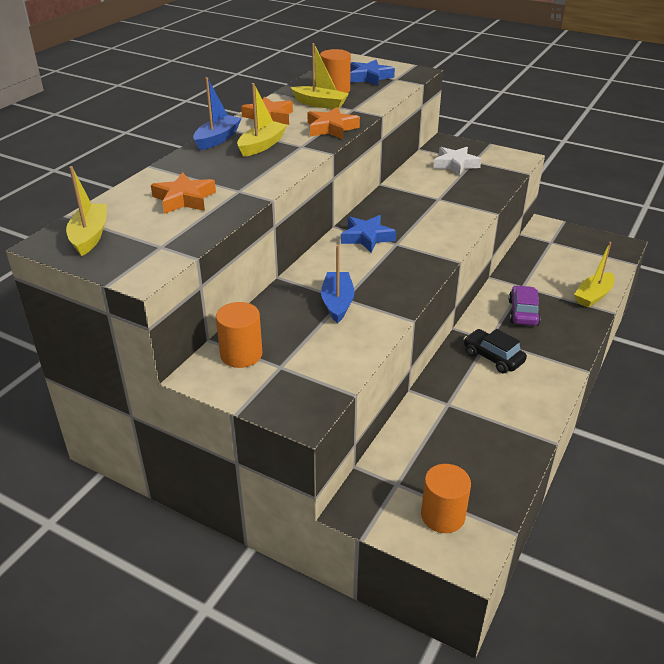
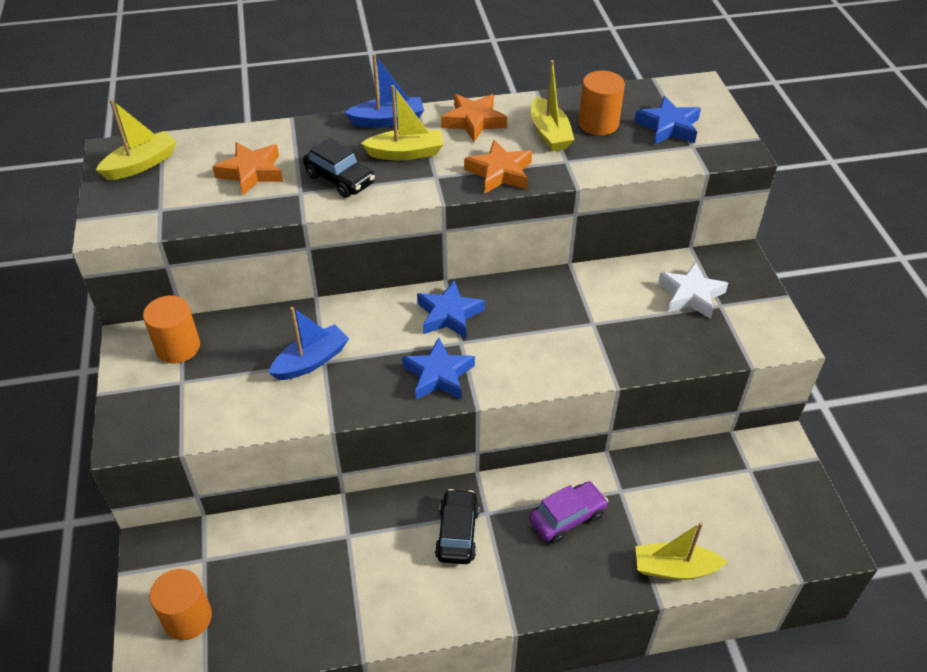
camera: 50 degrees right, 10 degrees up
none -> black car [303,138,375,198]
none -> blue star [402,337,475,400]

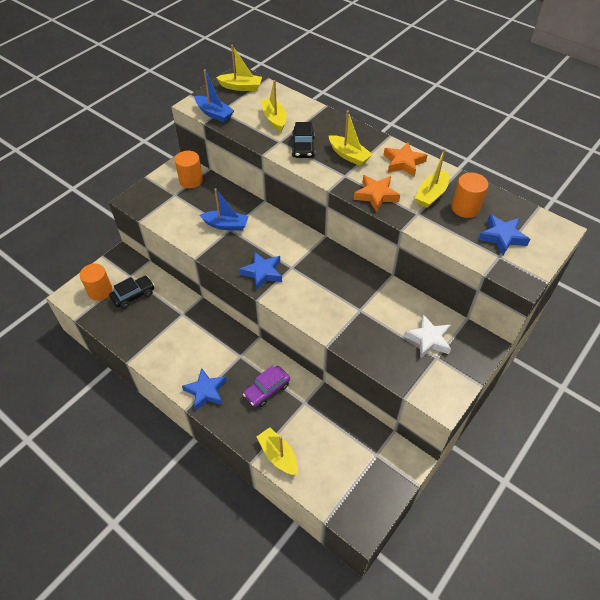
camera: 50 degrees right, 5 degrees up
orange star [212,142,283,196] -> yellow boat [261,80,286,132]
blue boat [344,54,424,128] -> blue boat moved to [195,70,234,122]
blue star [417,280,485,338] -> blue star moved to [182,368,227,411]
black car [435,489,480,564] -> black car moved to [109,276,154,309]
purple car [529,481,608,544] -> purple car turned 120 degrees clockwise [243,366,290,407]

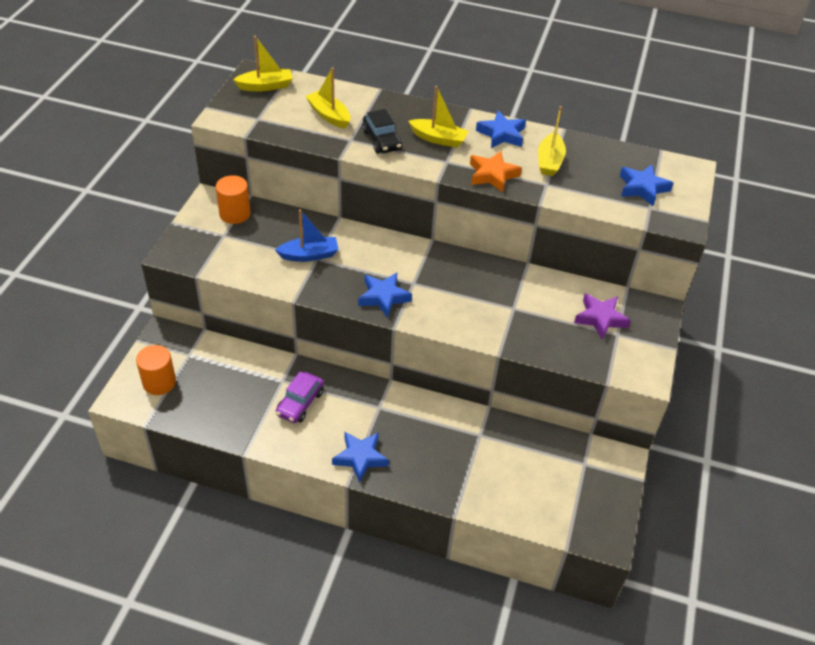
camera: 25 degrees left, 5 degrees down
black car [109,276,154,309] -> none
blue boat [195,70,234,122] -> none
purple car [243,366,290,407] -> purple car moved to [276,371,324,423]
yellow boat [256,427,298,475] -> none
orange star [384,142,427,177] -> blue star [476,110,526,148]
white star [404,314,451,359] -> purple star [574,293,631,340]
orange cylinder [452,172,488,218] -> none

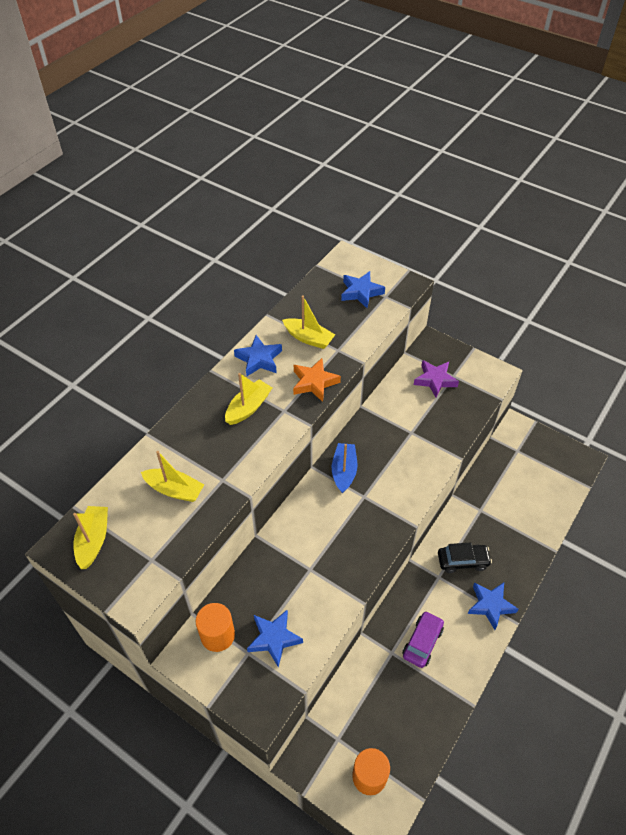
camera: 70 degrees left, 5 degrees up
blue boat [275,210,339,262] -> blue boat moved to [332,443,357,493]
purple car [276,371,324,423] -> purple car turned 105 degrees counterclockwise [402,611,444,668]
yellow boat [305,67,350,129] -> yellow boat turned 135 degrees counterclockwise [141,451,204,502]
blue star [358,273,412,318] -> blue star moved to [247,609,303,667]
black car [362,109,402,154] -> black car moved to [438,542,492,573]

